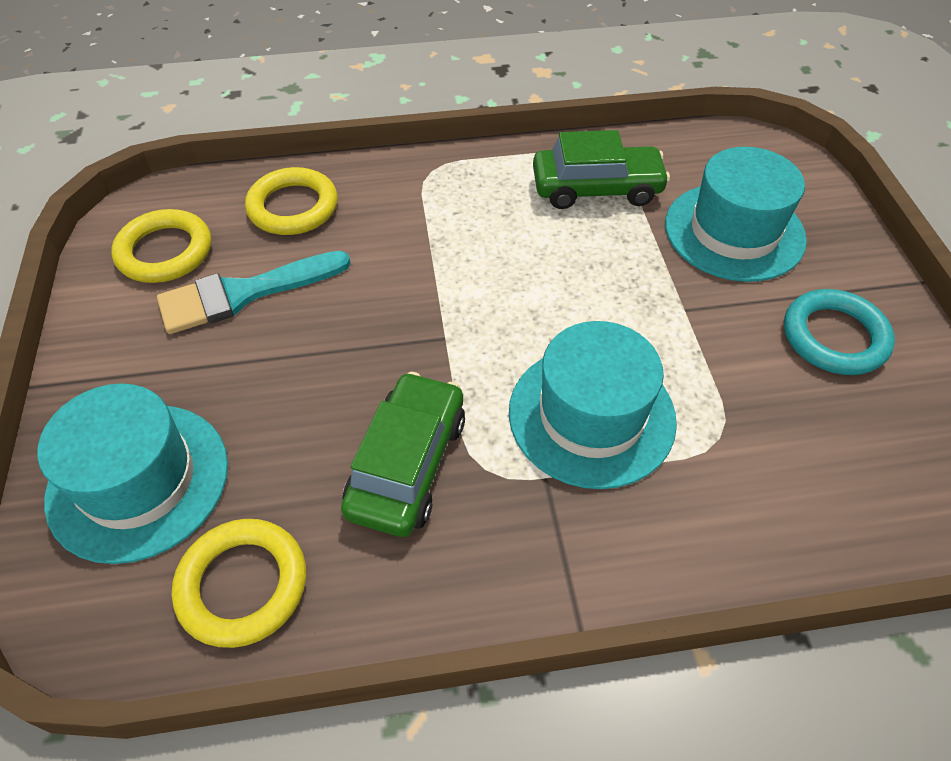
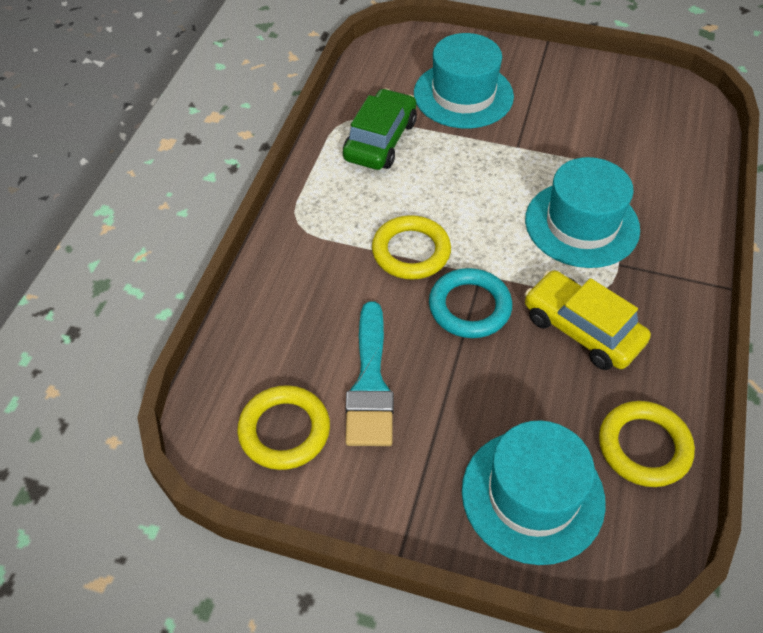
camera: 65 degrees left, 0 degrees up
yellow ring [245,167,338,235] -> yellow ring moved to [372,215,451,280]
green car [341,372,465,537] -> yellow car [525,270,651,370]
turquoise ring [784,289,895,375] -> turquoise ring moved to [429,268,512,338]

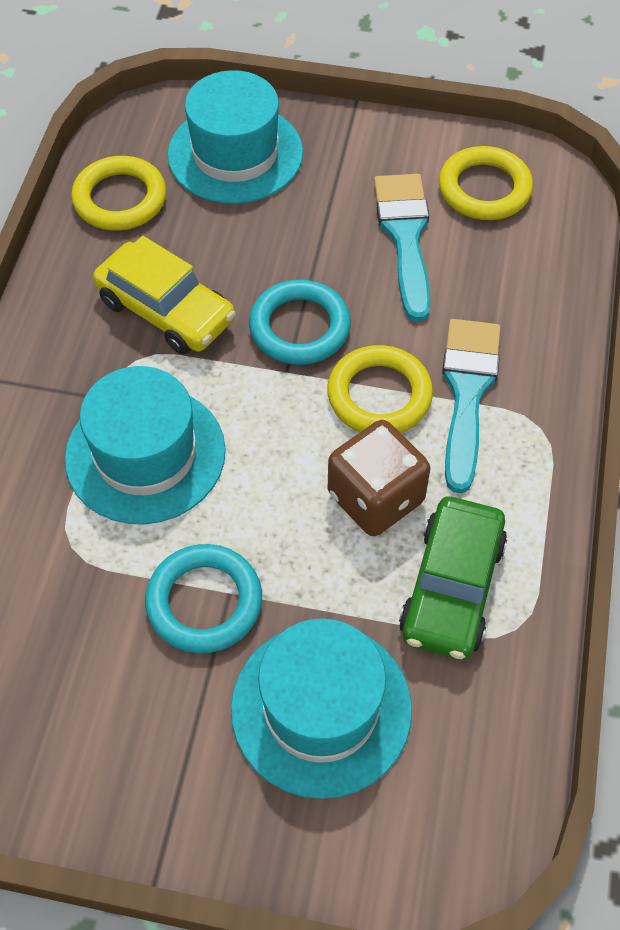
camera: 175 degrees right, 5 degrees up
none -> turquoise ring [145,544,262,653]
none -> brown dice [328,420,430,536]
none -> turquoise brush [442,319,501,493]

